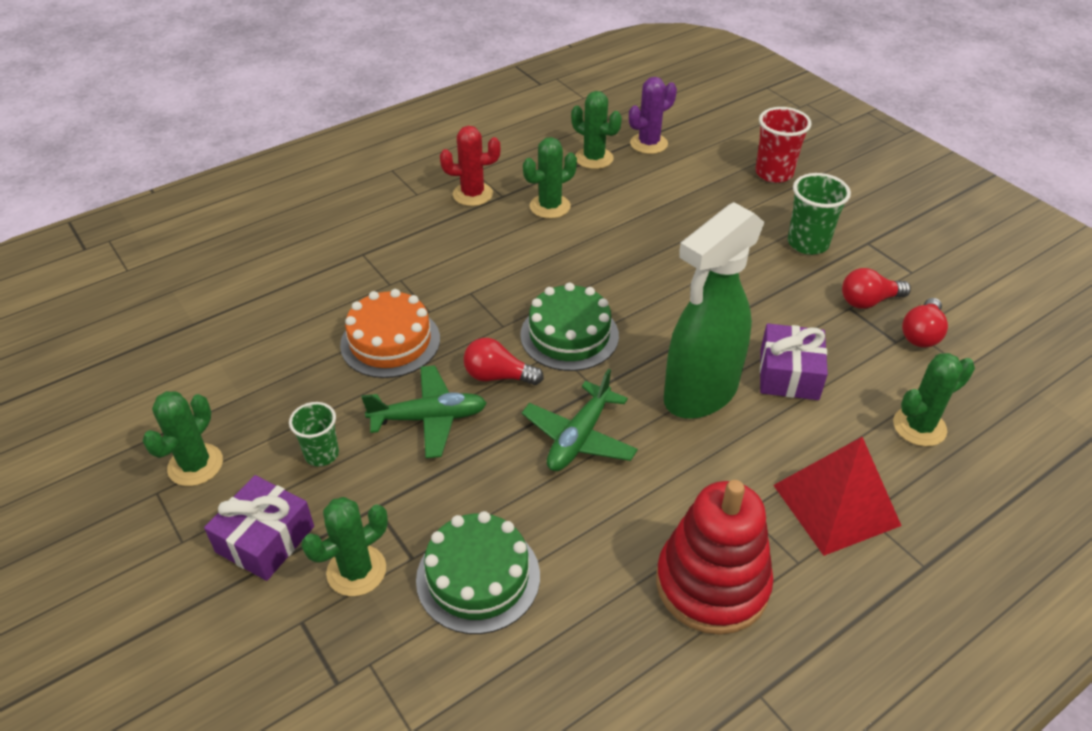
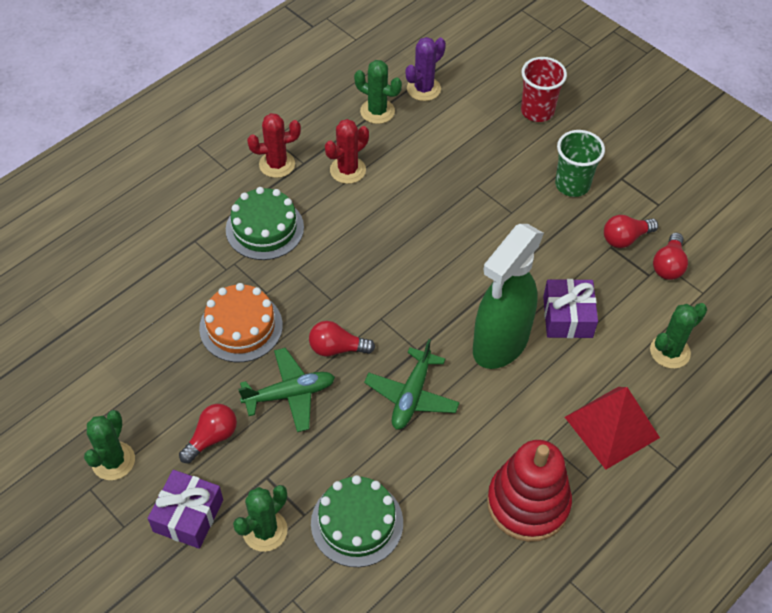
camera: 10 degrees left, 10 degrees up
green cup [289,402,339,466] -> red light bulb [179,404,237,463]
green cake [520,282,619,371] -> green cake moved to [226,187,304,260]
green cactus [523,137,577,219] -> red cactus [325,119,369,184]

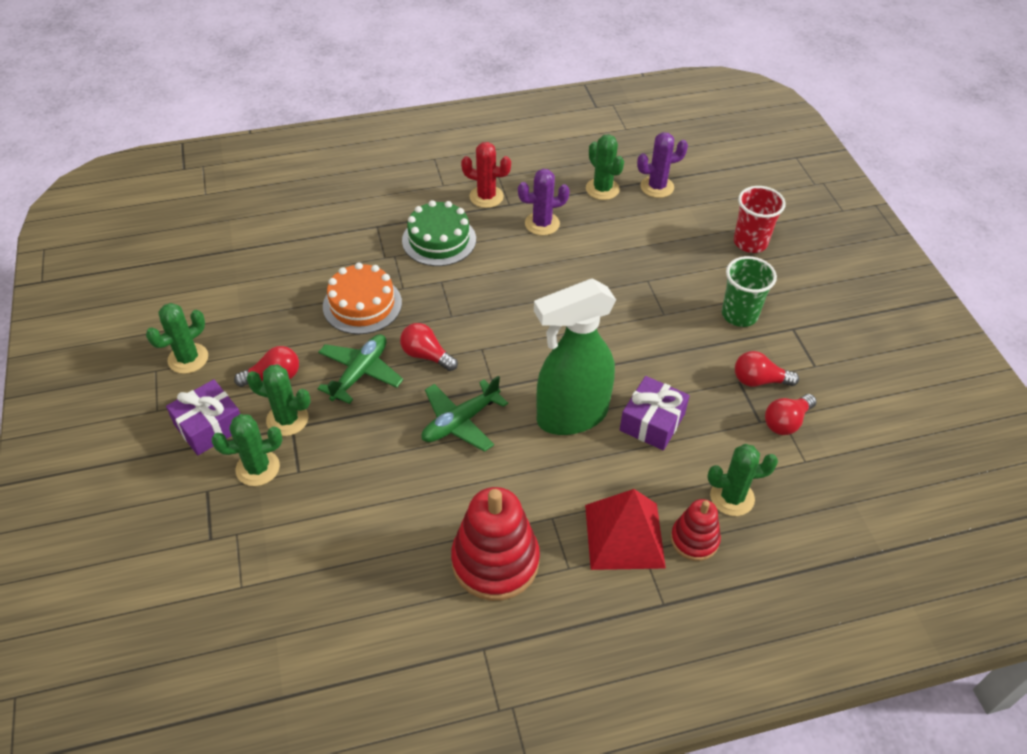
camera: 30 degrees right, 5 degrees down
green plane [238,348,335,432] -> green plane turned 75 degrees counterclockwise [317,334,403,404]
green cake [311,475,403,567] -> none
red cactus [325,119,369,184] -> purple cactus [518,169,570,235]
none -> green cactus [246,364,311,436]
none -> red stacking toy [671,499,721,561]

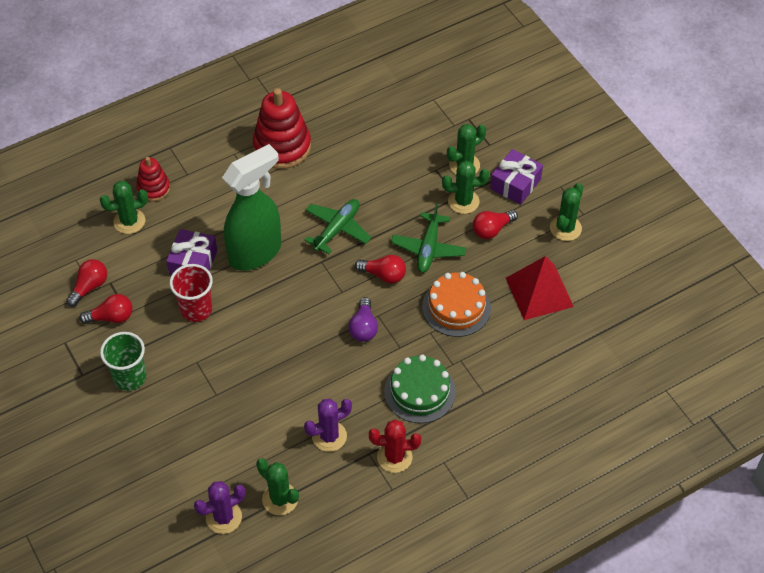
camera: 165 degrees right, 5 degrees up
red pyramid [585,489,666,570] -> red pyramid moved to [506,256,574,320]
red cup [734,186,786,253] -> red cup moved to [170,264,213,322]
none -> purple light bulb [348,297,378,342]

